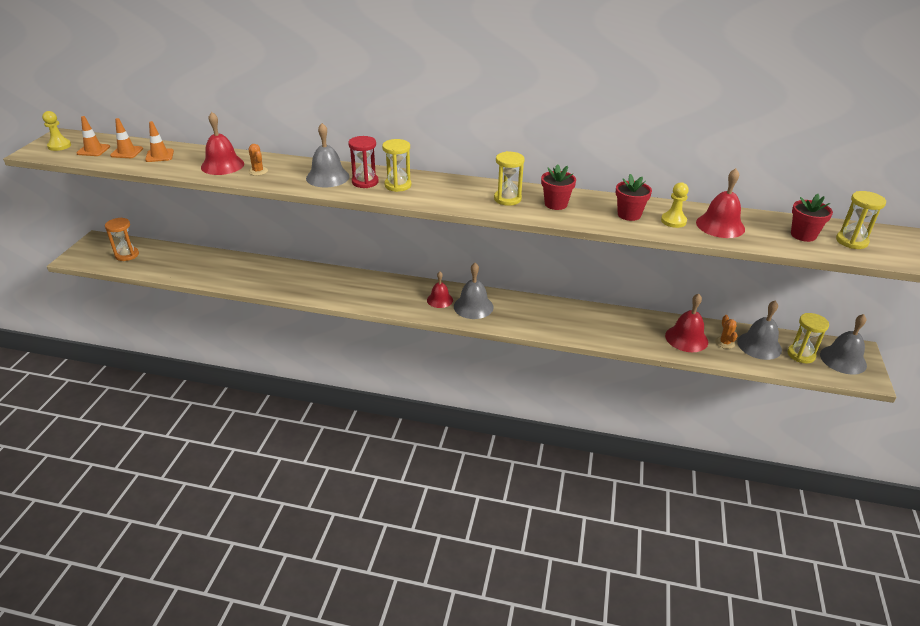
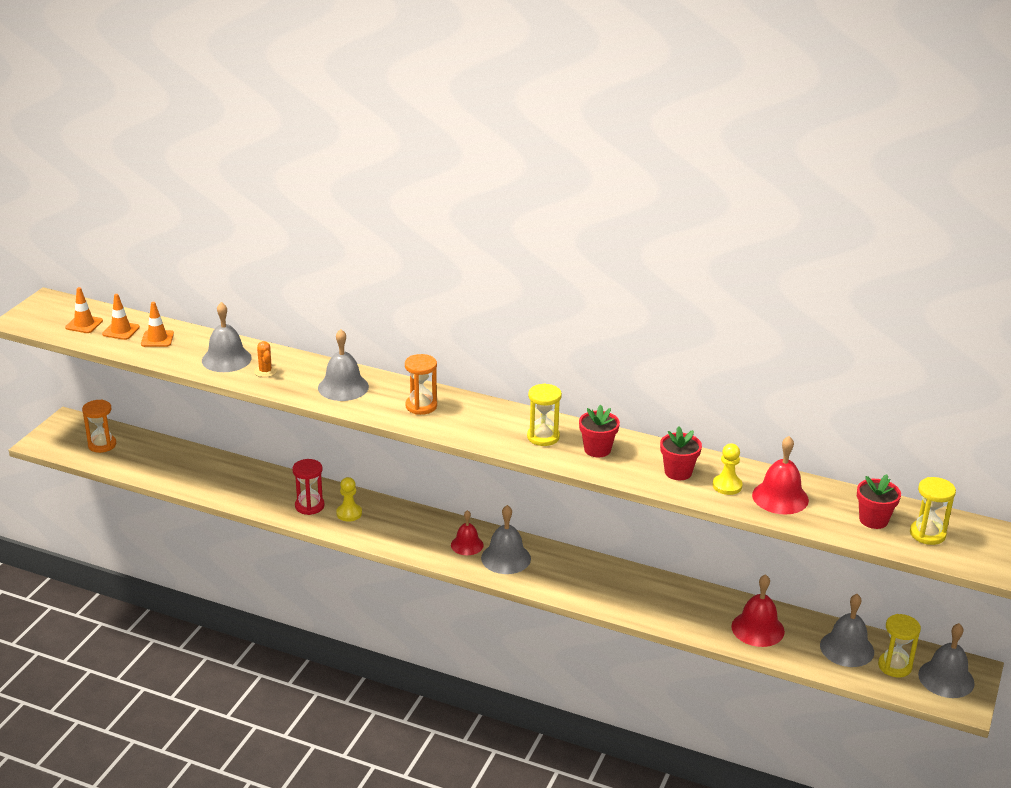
camera: 10 degrees right, 5 degrees down
yellow pawn [42,111,71,151] -> yellow pawn moved to [336,477,362,522]
red bell [201,112,244,175] -> grey bell [202,302,252,372]
red hourglass [348,136,379,188] -> red hourglass moved to [292,459,325,515]
yellow hourglass [382,139,411,192] -> orange hourglass [405,354,437,415]
orange cactus [715,315,738,349] -> none

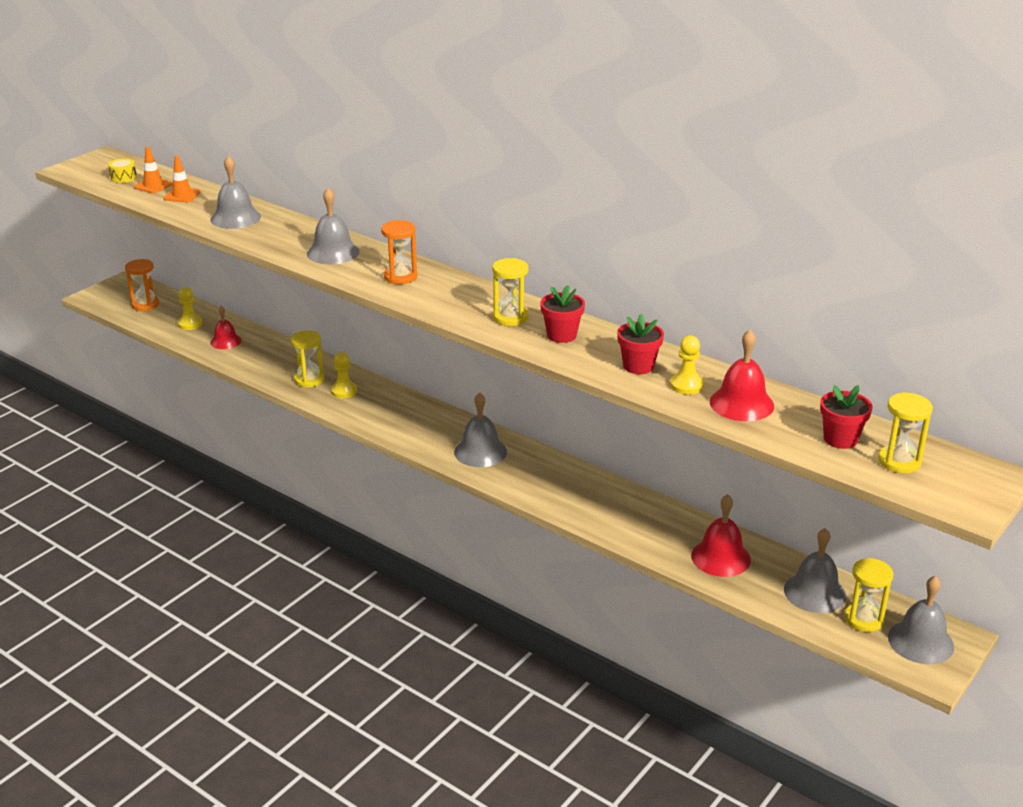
camera: 15 degrees right, 0 degrees up
orange traffic cone [65,287,103,333] -> yellow drum [108,158,137,183]
orange cactus [254,341,277,377] -> none
red hourglass [292,459,325,515] -> yellow hourglass [290,330,324,388]
red bell [451,510,484,555] -> red bell moved to [210,306,242,349]
none -> yellow pawn [178,287,203,330]

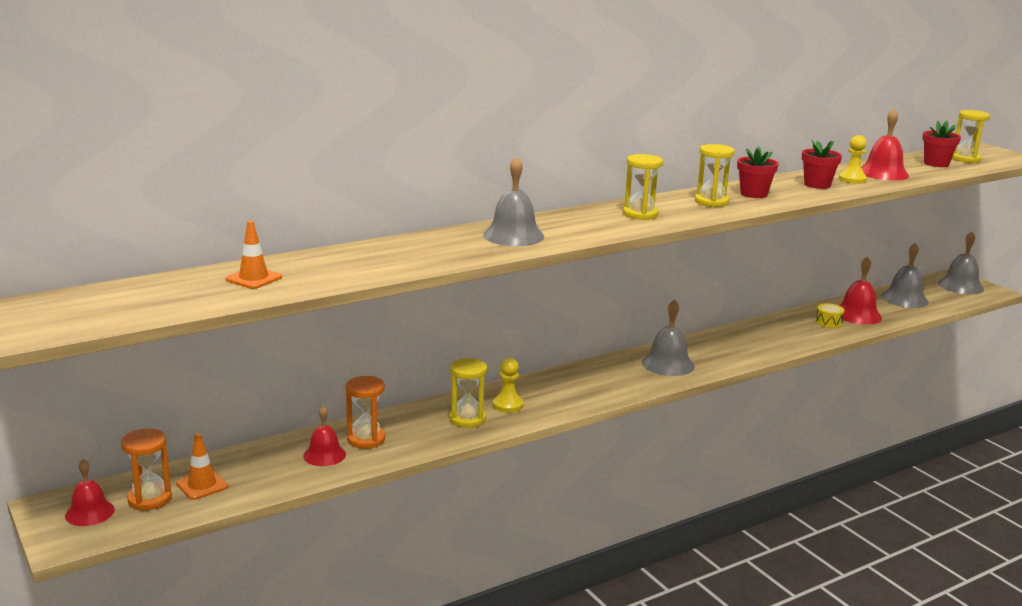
camera: 70 degrees left, 10 degrees down
yellow drum [108,158,137,183] -> yellow drum moved to [816,303,845,328]
orange traffic cone [134,146,173,193] -> orange traffic cone moved to [176,433,228,500]
yellow pawn [178,287,203,330] -> none
grey bell [210,156,261,229] -> none
orange hourglass [381,220,417,284] -> orange hourglass moved to [346,376,385,449]
yellow hourglass [845,558,893,632] -> yellow hourglass moved to [623,154,663,220]
none -> red bell [65,459,115,526]

